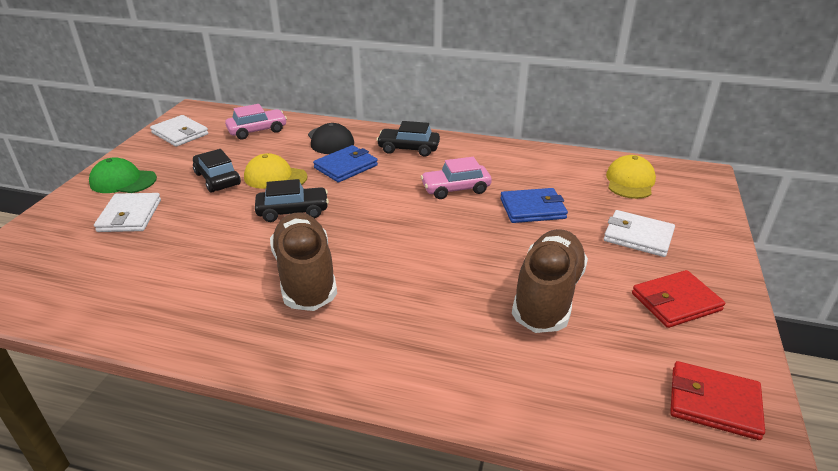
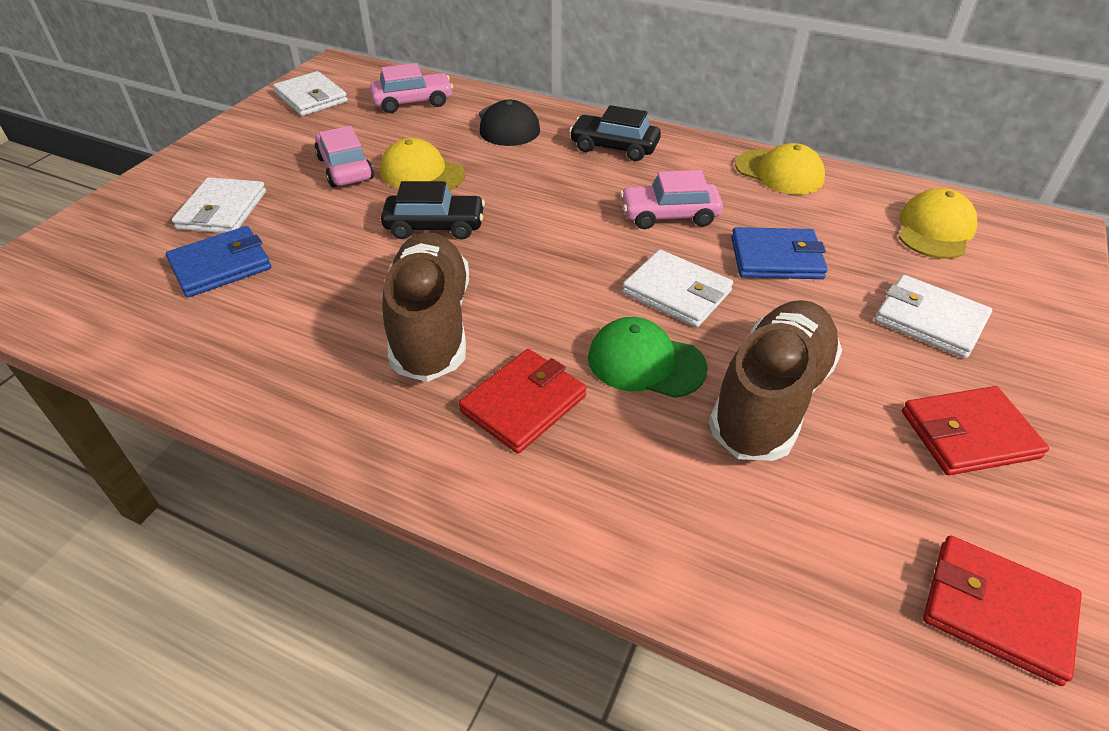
camera: 10 degrees right, 10 degrees up
green cap [89,157,157,193] -> green cap moved to [588,317,708,398]
black car [193,149,241,193] -> pink car [314,126,374,188]
blue wallet [313,145,378,183] -> blue wallet moved to [166,226,271,298]
none -> red wallet [459,349,586,454]
none -> white wallet [622,250,733,327]
none -> yellow cap [735,143,825,195]

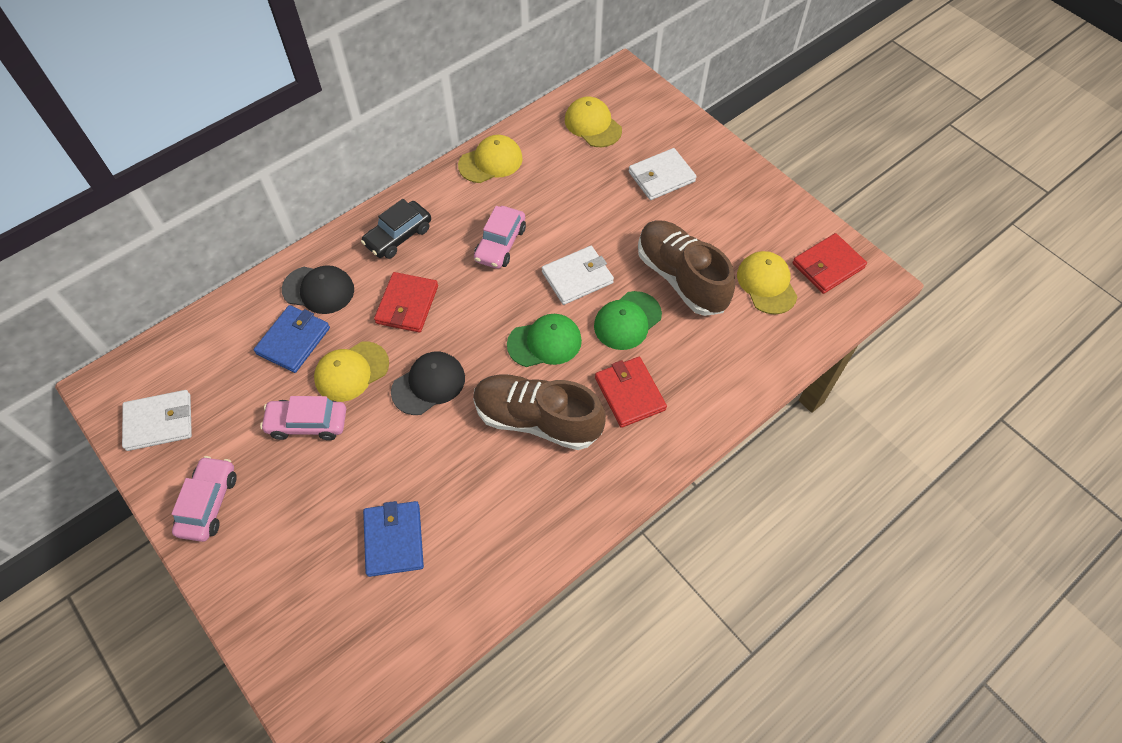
camera: 65 degrees left, 15 degrees up
white wallet [172,177,266,233] -> none
pink car [370,63,453,113] -> pink car moved to [172,456,237,542]
black car [381,181,485,239] -> black cap [391,352,465,415]
blue wallet [731,227,828,279] -> blue wallet moved to [254,305,330,373]
red wallet [902,386,1049,475] -> red wallet moved to [374,272,438,333]
none -> green cap [507,314,582,367]
none -> yellow cap [737,251,798,314]

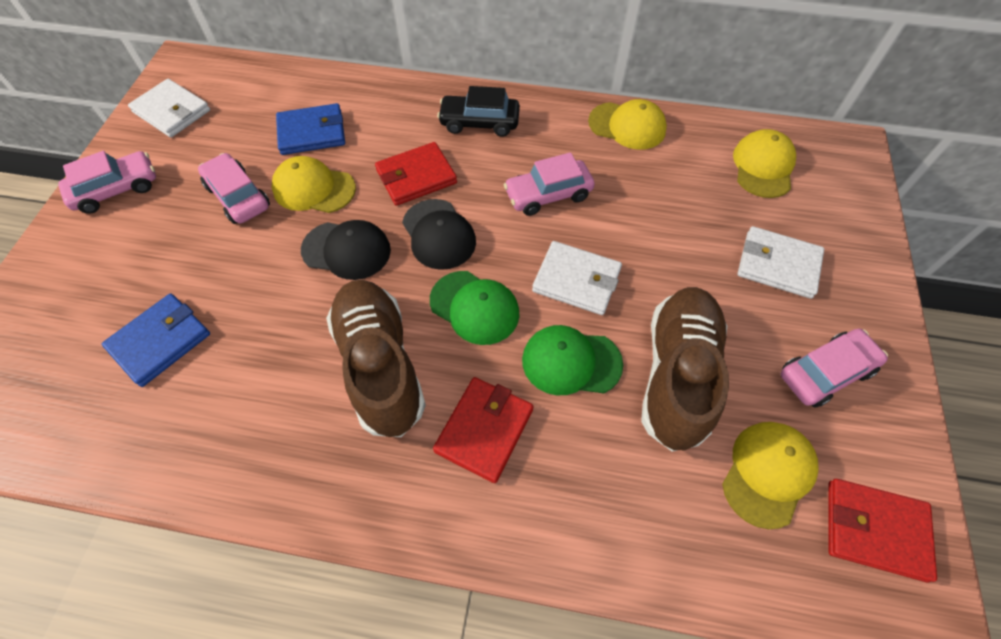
camera: 50 degrees right, 0 degrees up
black cap [282,265,354,314] -> black cap moved to [402,199,476,270]
none -> pink car [781,328,888,408]

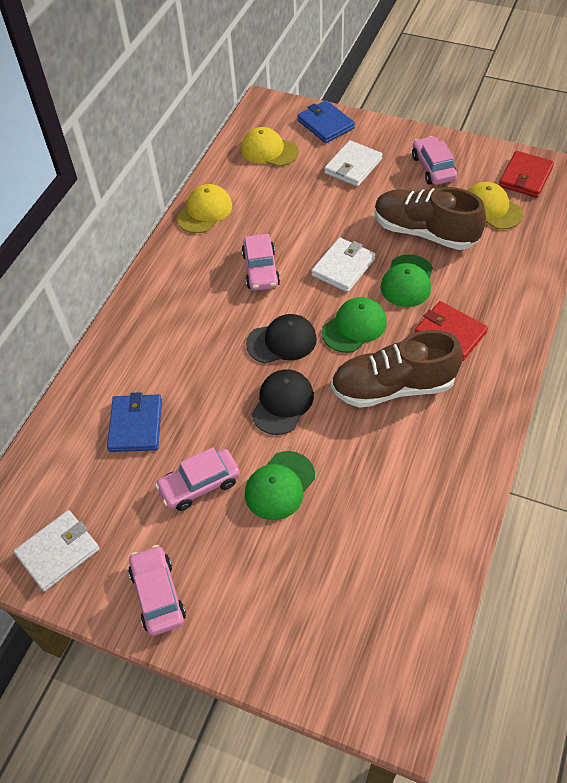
camera: 75 degrees left, 5 degrees down
blue wallet [102,294,210,387] -> blue wallet moved to [297,100,355,143]
yellow cap [272,156,356,213] -> none
red wallet [375,142,457,206] -> none
black car [437,86,520,137] -> none
none -> green cap [245,451,315,520]

